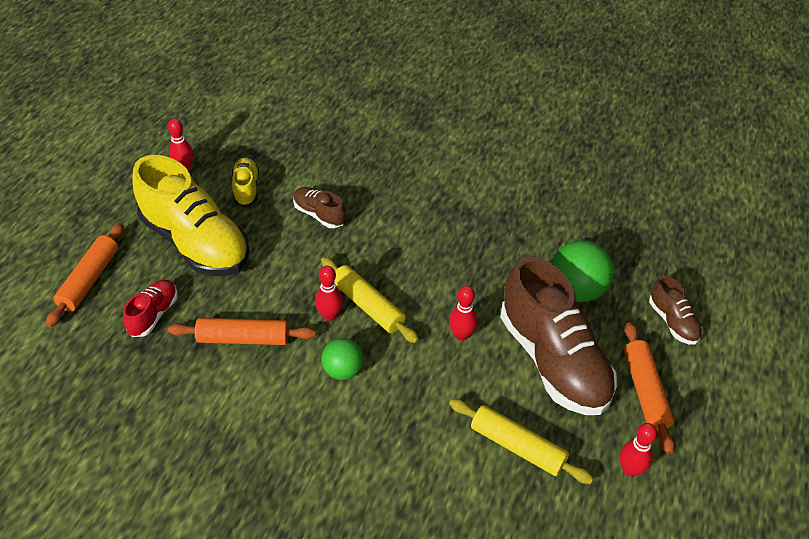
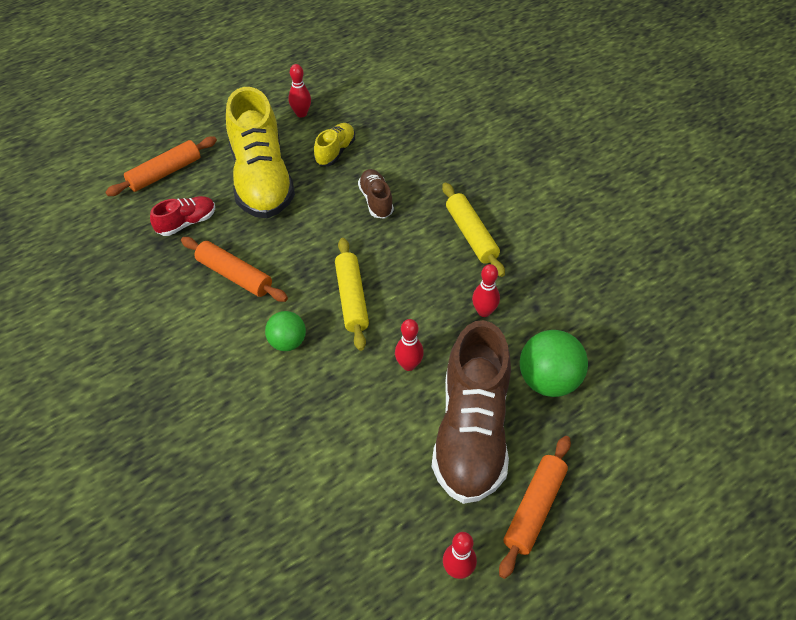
camera: 35 degrees right, 5 degrees up
red bowling pin [315,266,343,321] -> red bowling pin moved to [472,264,500,317]
yellow rolling pin [449,399,594,484] -> yellow rolling pin moved to [442,182,505,277]
brown shoe [649,276,703,345] -> none

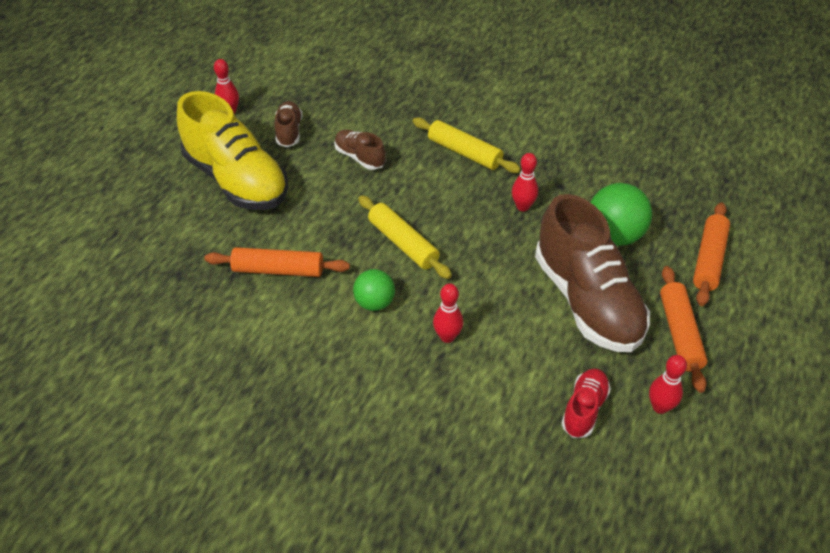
camera: 30 degrees left, 5 degrees down
orange rolling pin [105,136,217,196] -> orange rolling pin moved to [693,203,730,306]
red shoe [150,196,215,236] -> red shoe moved to [561,369,611,438]
yellow shoe [314,123,355,166] -> brown shoe [274,101,303,147]
red bowling pin [395,319,424,371] -> red bowling pin moved to [433,283,463,343]

